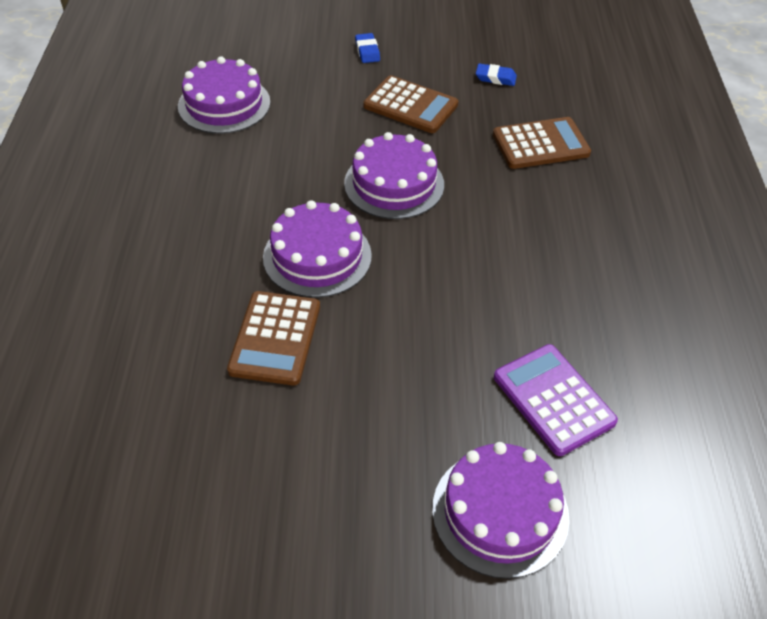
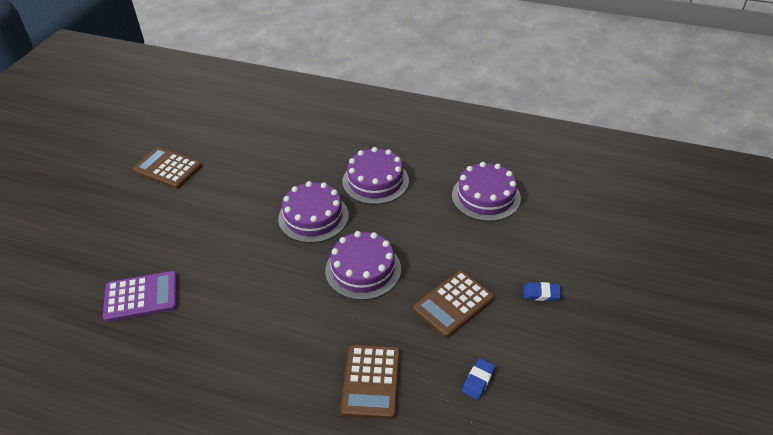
camera: 110 degrees right, 5 degrees down
brown calculator [227,291,320,386] -> brown calculator moved to [133,147,202,189]
purple cake [432,442,570,579] -> purple cake moved to [342,147,409,204]

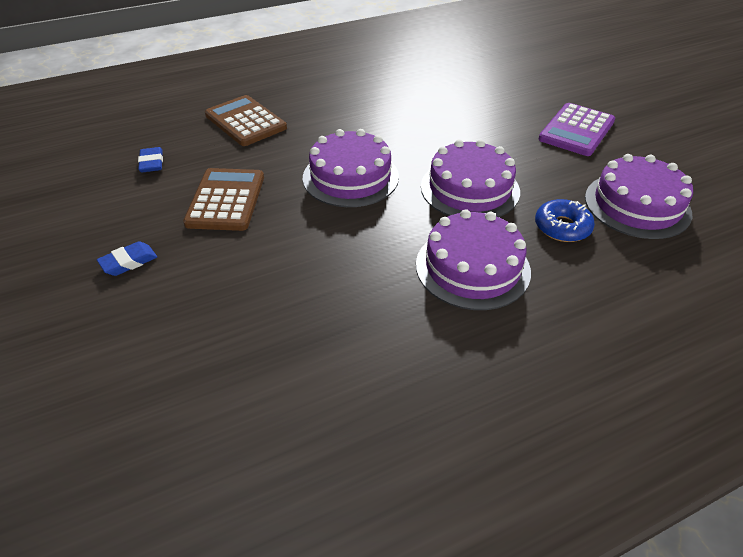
camera: 135 degrees right, 0 degrees up
purple calculator [103,271,177,322] -> purple calculator moved to [538,103,615,156]
brown calculator [133,147,202,189] -> none
purple cake [452,162,521,221] -> purple cake moved to [585,154,693,239]
none -> blue donut [535,199,595,242]

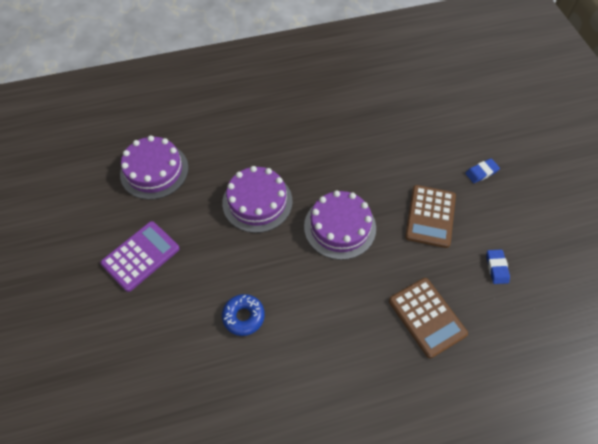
camera: 170 degrees left, 15 degrees up
purple cake [416,209,531,310] -> none
blue donut [535,199,595,242] -> blue donut moved to [222,294,265,336]

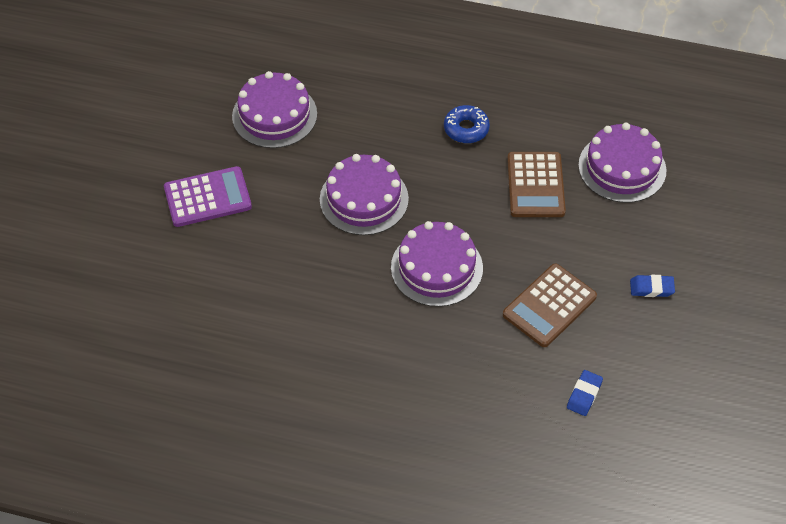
camera: 30 degrees right, 5 degrees down
blue donut [222,294,265,336] -> blue donut moved to [444,105,490,143]
brown calculator [389,278,468,358] -> brown calculator moved to [507,152,566,217]
none -> purple cake [578,123,666,203]

